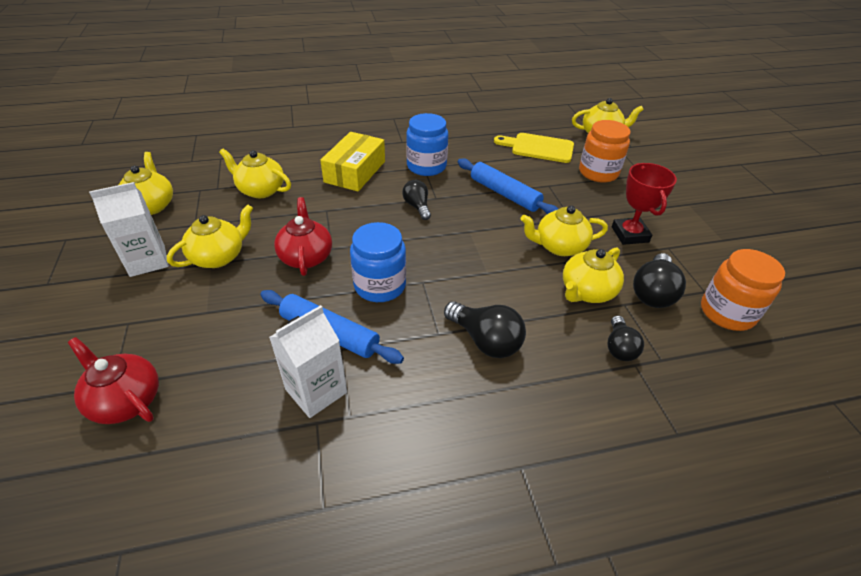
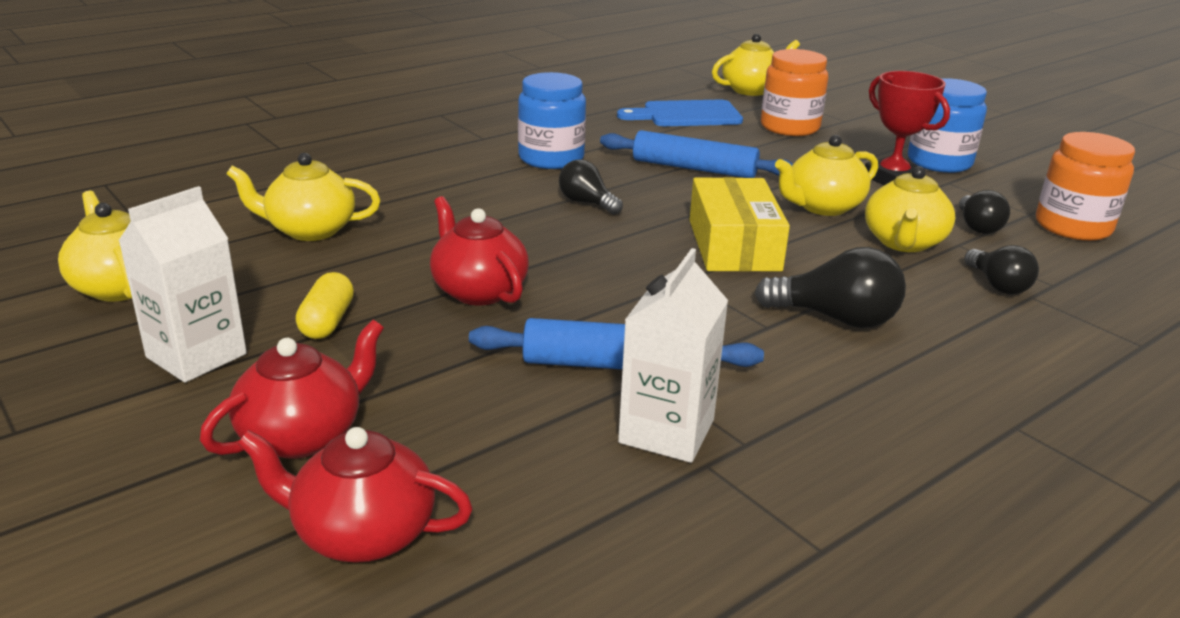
camera: 25 degrees left, 15 degrees down
yellow teapot [167,204,253,268] -> yellow capsule [296,272,354,339]
yellow box [320,132,385,191] -> yellow box moved to [690,177,790,272]
blue jar [350,222,406,302] -> blue jar moved to [908,78,987,173]
yellow cutting board [494,133,574,163] -> blue cutting board [617,100,743,126]
black light bulb [633,253,686,308] -> black light bulb [959,190,1010,234], size x0.65
none -> red teapot [200,320,384,458]

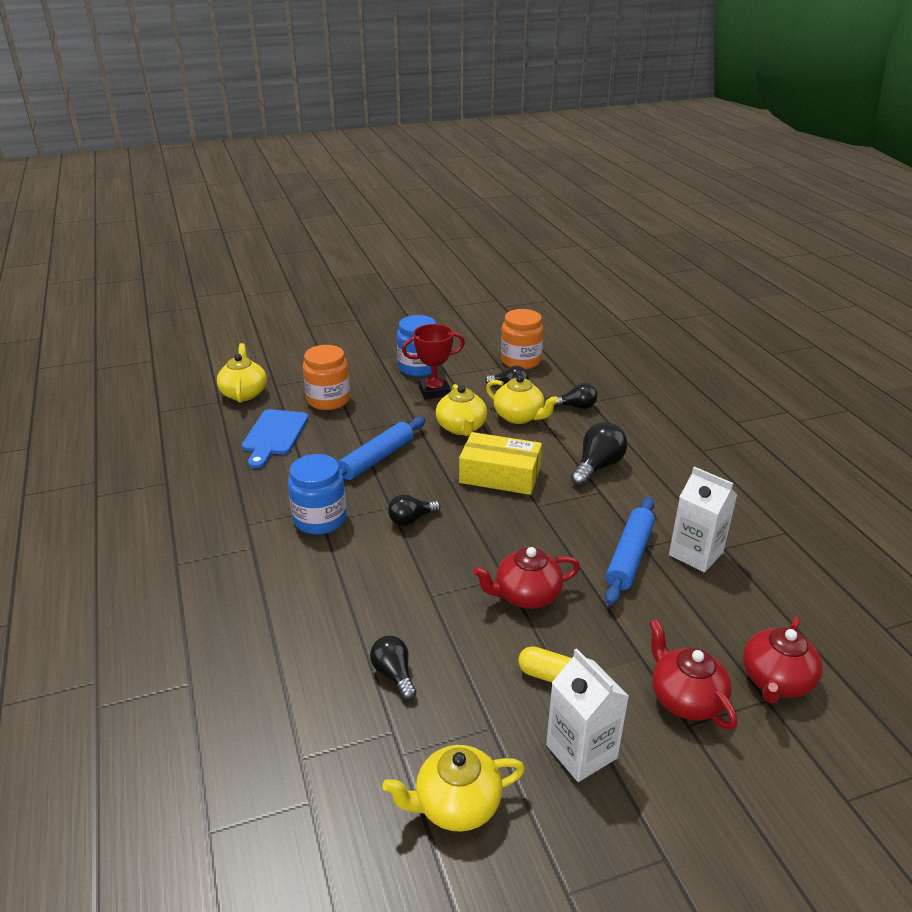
camera: 70 degrees left, 5 degrees up
yellow teapot [226,153,381,241] -> black light bulb [370,636,417,700]

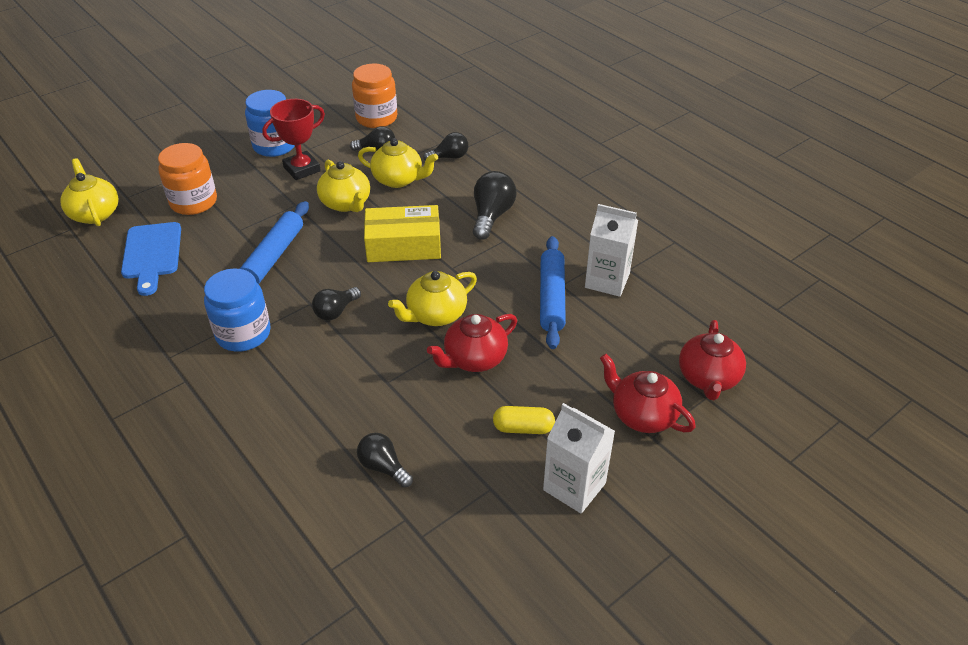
camera: 20 degrees left, 10 degrees up
yellow teapot [382,745,525,832] -> yellow teapot moved to [388,271,477,326]

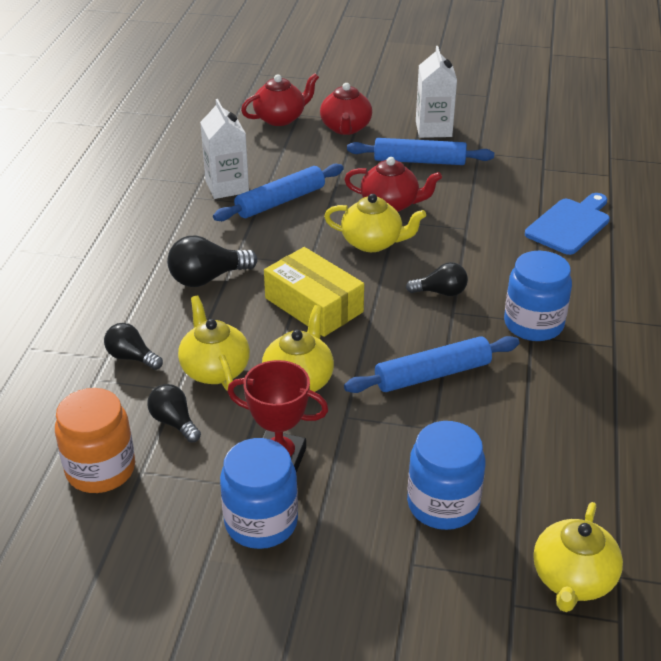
camera: 130 degrees left, 5 degrees down
blue cutting board [121,222,181,296] -> blue cutting board moved to [525,193,610,255]
orange jar [158,143,217,215] -> blue jar [407,421,485,530]
black light bulb [357,433,413,488] -> none
yellow capsule [493,406,555,434] -> blue rolling pin [347,138,494,165]

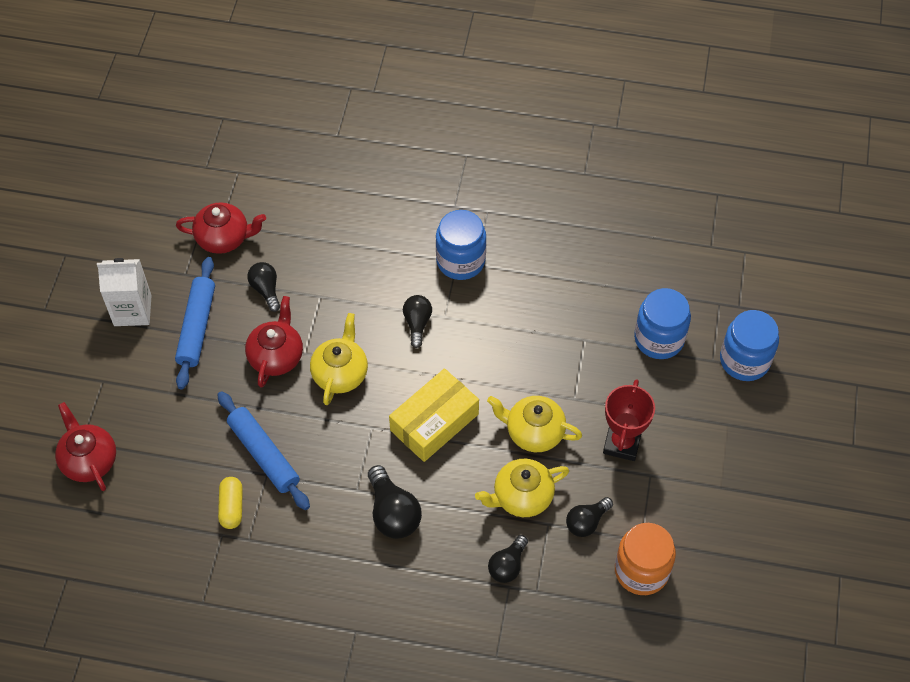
camera: 90 degrees left, 20 degrees up
white carton [200,99,249,199] -> yellow capsule [218,477,243,529]
blue jar [220,438,298,549] -> blue jar moved to [720,310,779,381]
red teapot [320,83,372,135] -> red teapot moved to [176,202,266,254]
blue rolling pin [344,336,519,393] -> none
blue cutting board [525,193,610,255] -> none
yellow teapot [533,502,623,612] -> none
none -> black light bulb [247,262,280,312]

